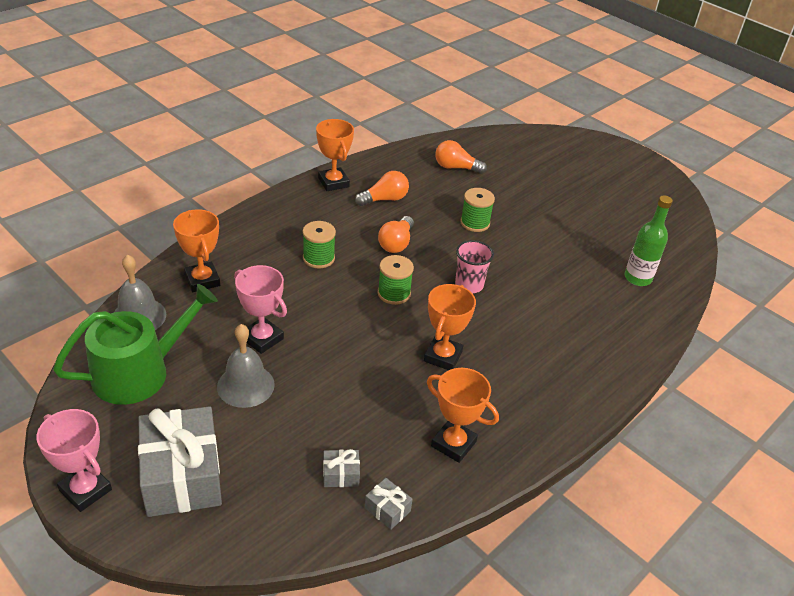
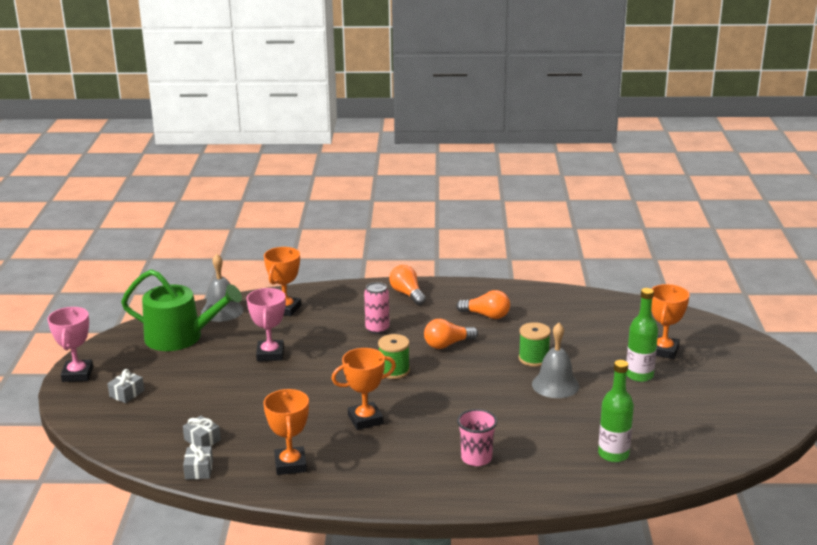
camera: 50 degrees right, 15 degrees down
grey gift [138,406,222,517] -> grey gift [107,369,144,403], size x0.42
grey bell [217,324,275,408] -> grey bell moved to [532,323,579,398]
green spool [303,221,336,269] -> pink can [364,282,390,334]
orange trophy [316,119,354,191] -> orange trophy moved to [651,284,690,359]
orange light bulb [435,140,487,174] -> orange light bulb moved to [389,265,426,305]
pink cup [455,240,494,293] -> pink cup moved to [457,409,497,466]
none -> green bottle [626,288,658,382]

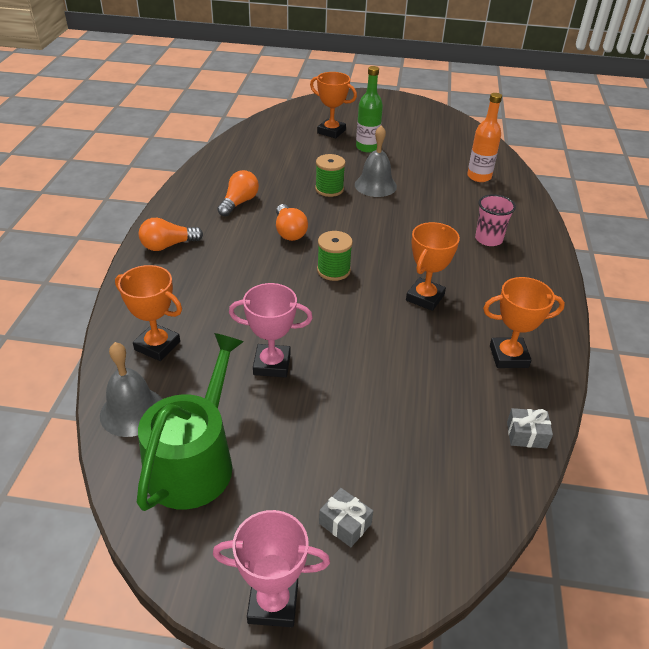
camera: 85 degrees left, 15 degrees up
grey gift [183,416,221,447] -> none
orange trophy [332,348,396,430] -> orange trophy turned 45 degrees clockwise [406,222,460,311]
pink can [364,282,390,334] -> none
green bottle [598,360,634,462] -> orange bottle [467,93,502,182]

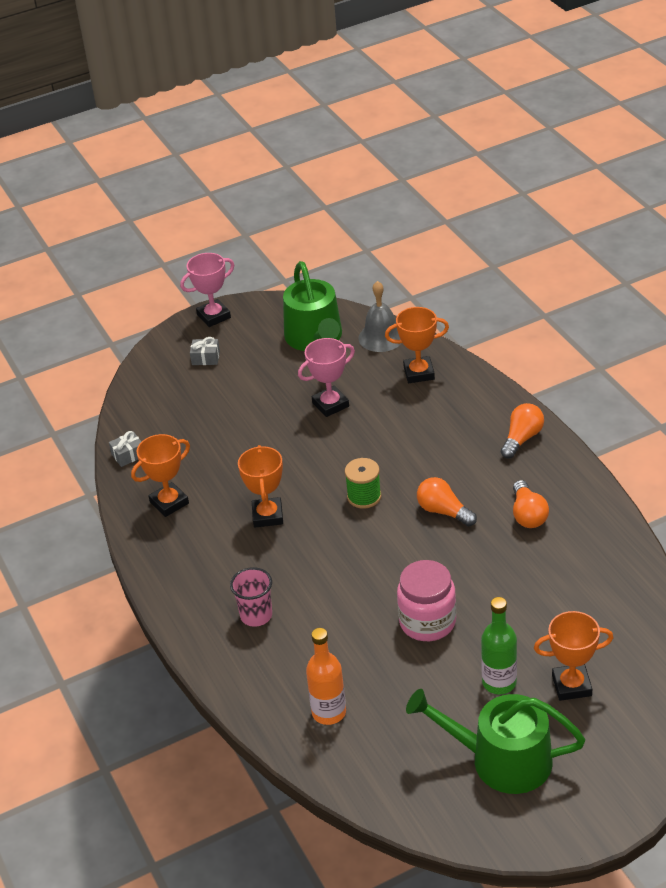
camera: 150 degrees right, 0 degrees up
green spool [315,154,345,197] -> none
grey bell [355,125,397,197] -> pink jar [397,560,456,641]
none -> green watering can [406,689,585,794]

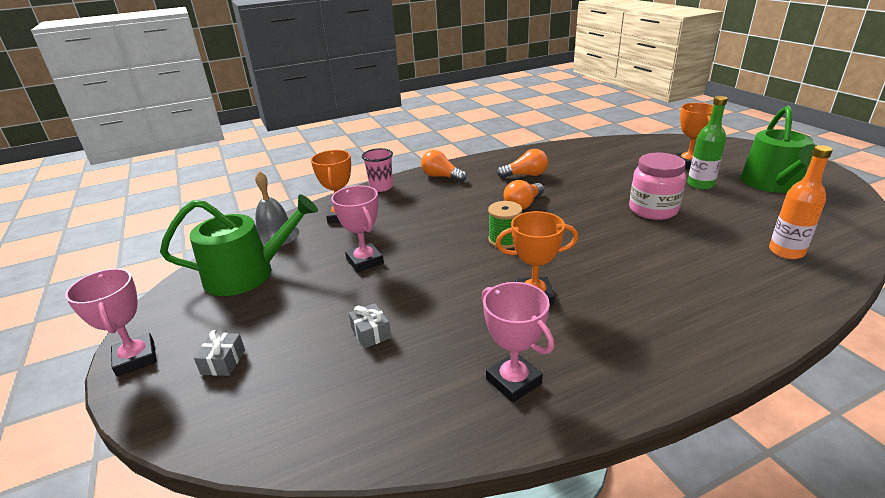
camera: 90 degrees left, 10 degrees down
grey gift [109,431,141,467] -> grey gift moved to [349,303,391,349]
orange trophy [131,434,190,517] -> pink trophy [482,282,554,403]
pink cup [230,567,272,627] -> pink cup moved to [362,148,393,192]

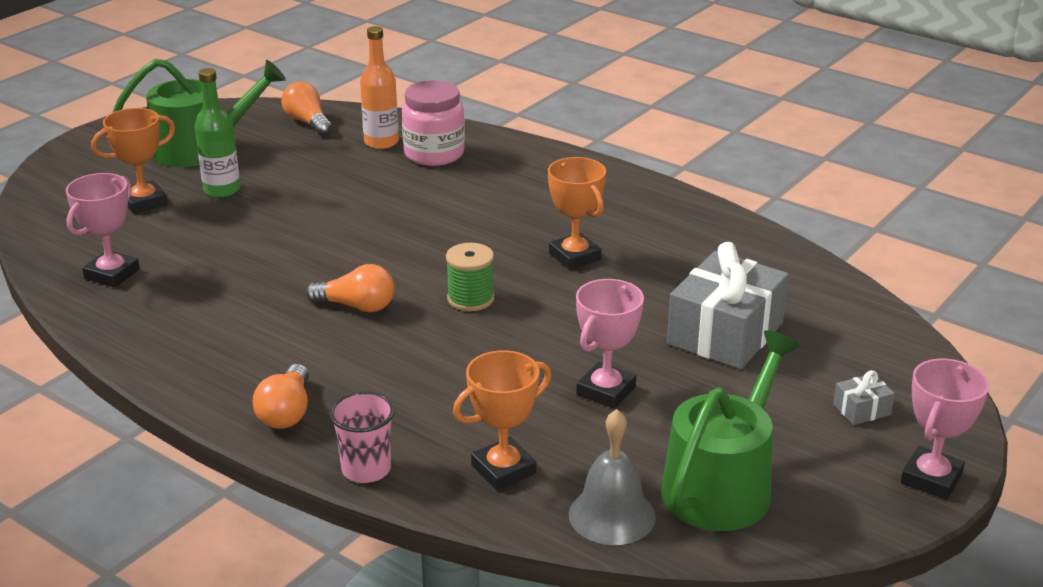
camera: 120 degrees left, 0 degrees up
green watering can [160,194,318,296] -> green watering can turned 75 degrees clockwise [661,330,800,531]
grey gift [349,303,391,349] -> grey gift [667,242,789,369], size x2.38
pink trophy [482,282,554,403] -> pink trophy moved to [66,173,140,288]
orange light bulb [497,149,548,178] -> orange light bulb moved to [281,82,332,136]
pink jar [629,153,686,220] -> pink jar moved to [402,80,465,166]

